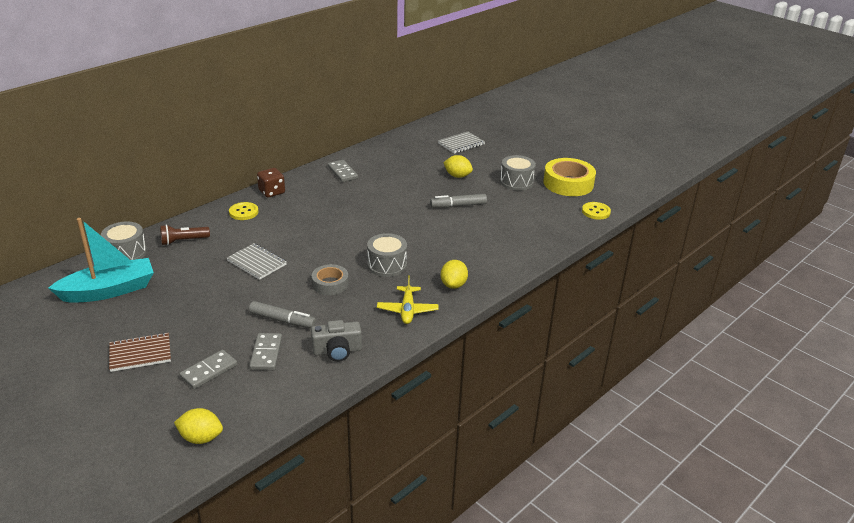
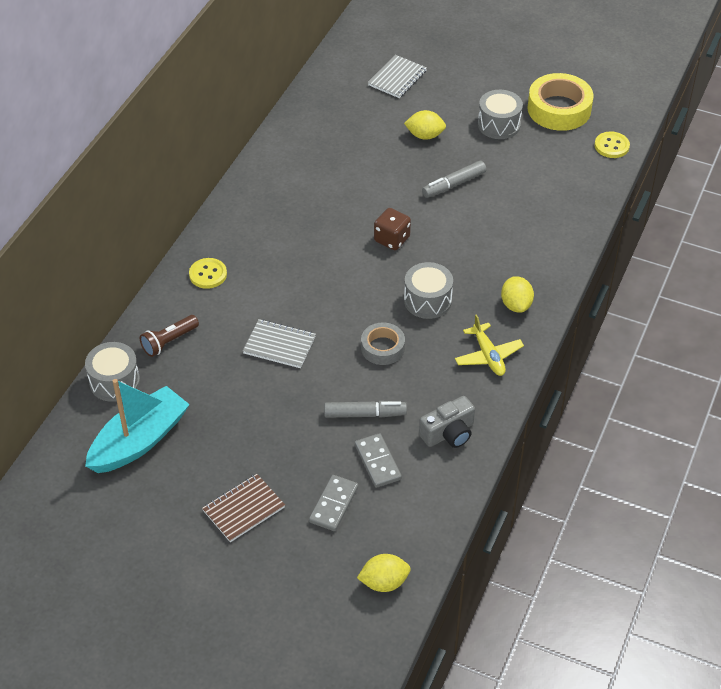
camera: 20 degrees left, 15 degrees up
brown dice [257,168,285,198] -> brown dice moved to [374,208,411,250]
grey domino [328,160,358,182] -> none

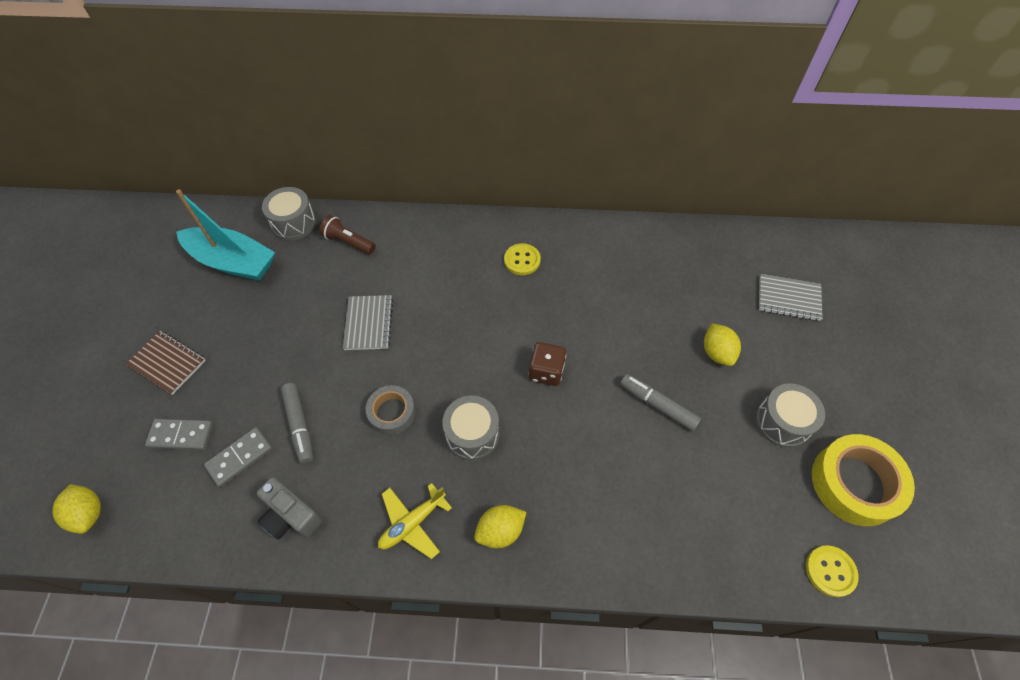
camera: 70 degrees right, 10 degrees up
yellow button [189,258,227,289] -> yellow button moved to [504,243,541,275]

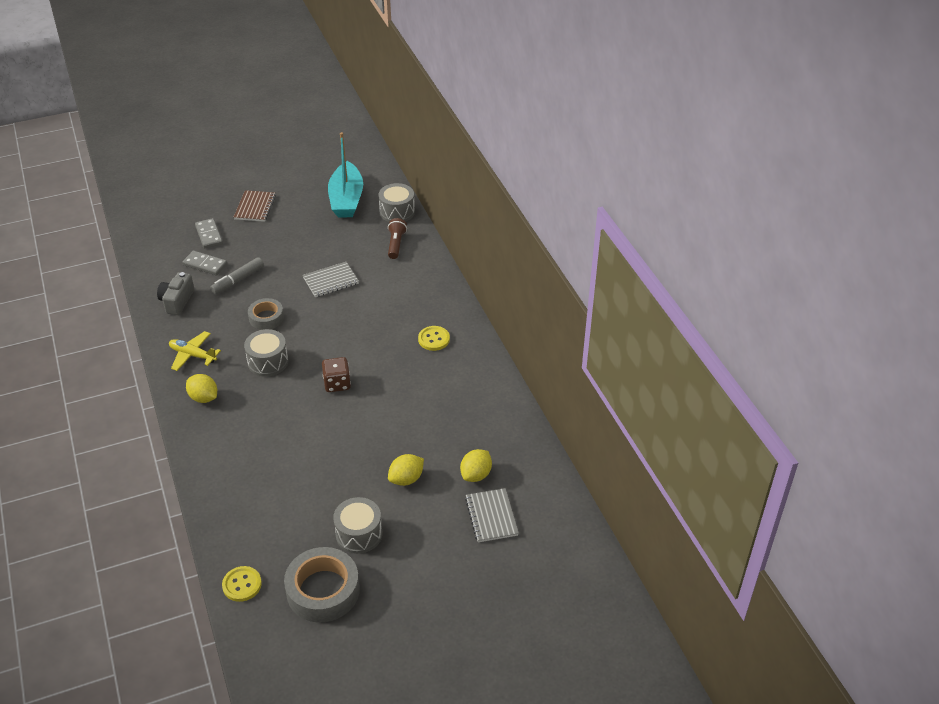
camera: 65 degrees right, 15 degrees down
yellow lemon [53,484,101,534] -> yellow lemon moved to [460,449,492,482]
grey marker [620,374,701,431] -> none
yellow tape [812,434,915,526] -> grey tape [284,547,360,622]

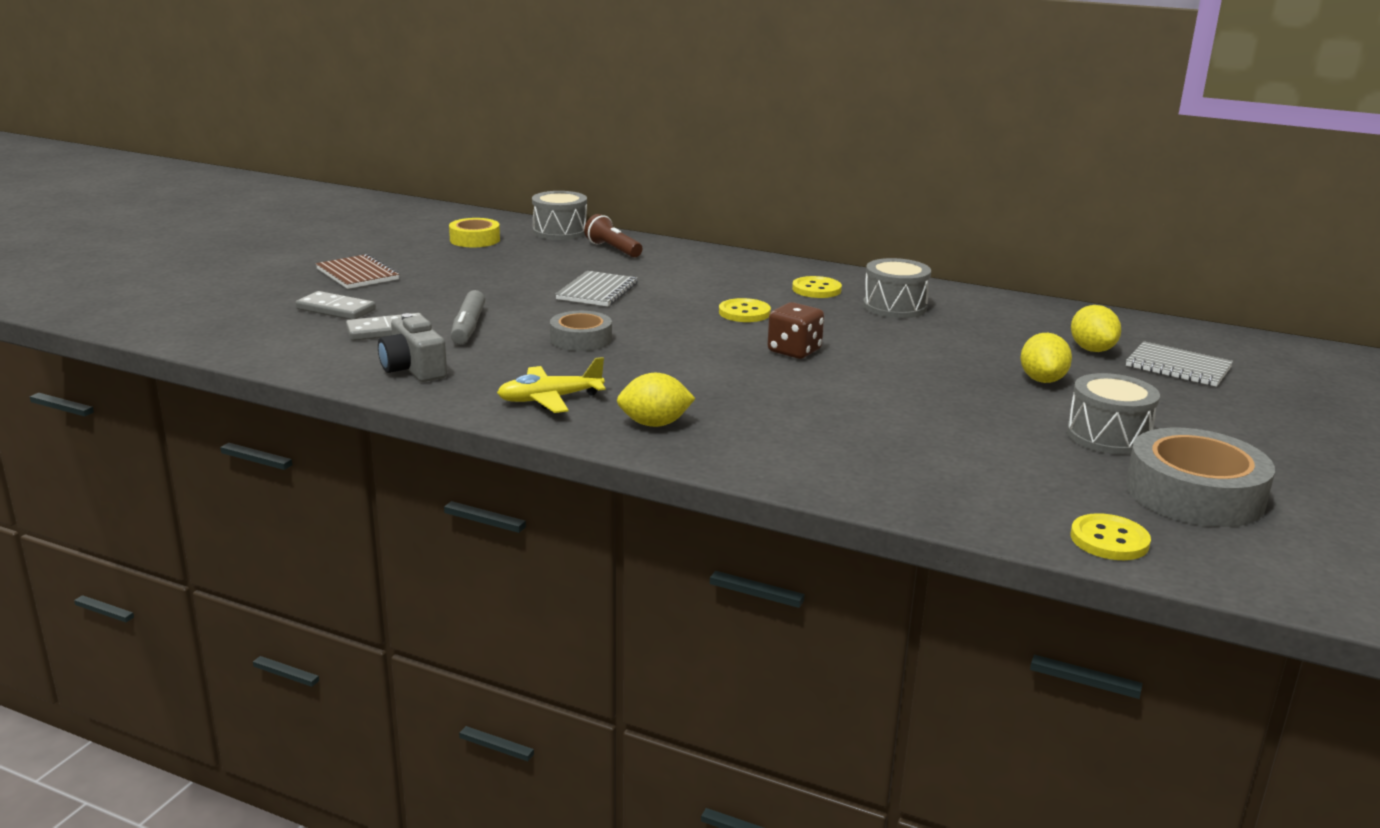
camera: 45 degrees left, 20 degrees down
grey drum [244,329,288,377] -> grey drum moved to [863,258,931,318]
turquoise boat [328,132,363,218] -> yellow tape [449,218,500,247]
none -> yellow button [719,298,771,322]

